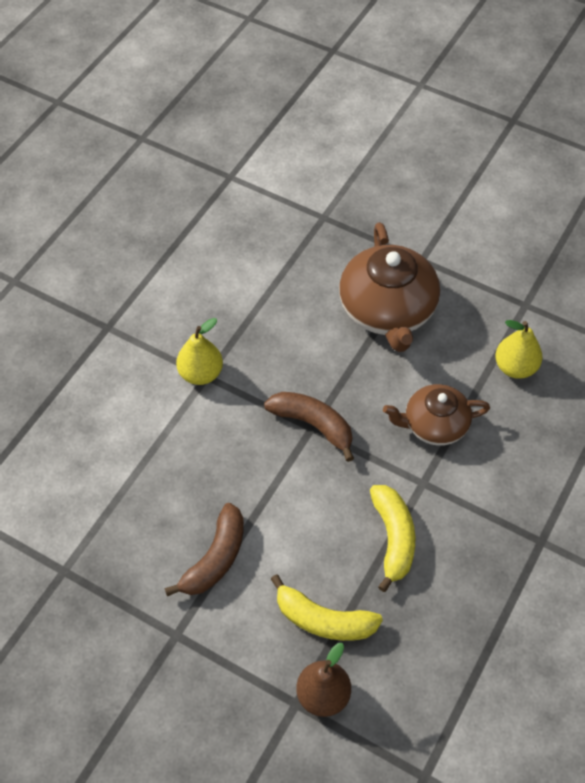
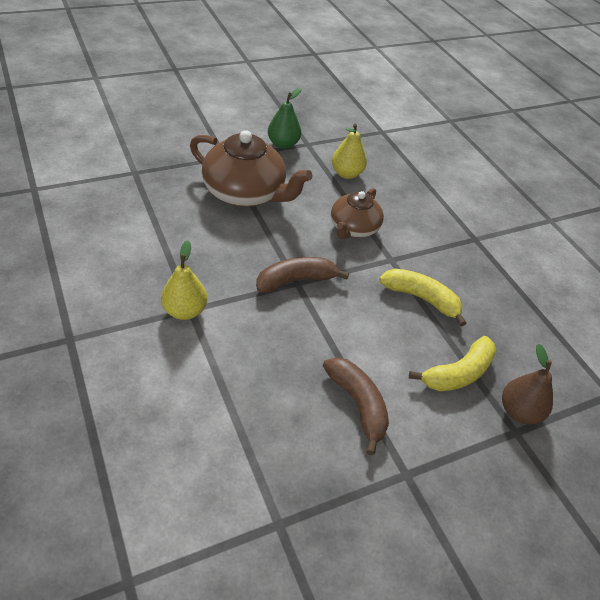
camera: 60 degrees left, 10 degrees down
none -> green pear [268,88,302,149]

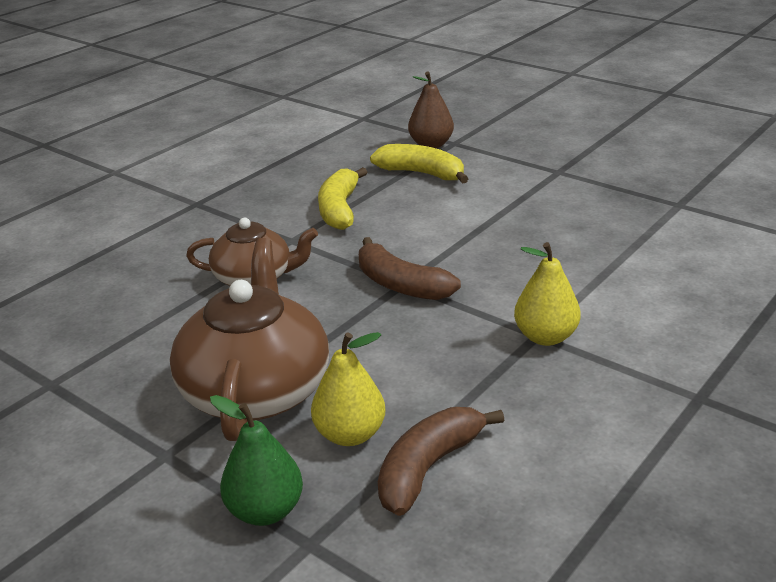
camera: 110 degrees left, 15 degrees down
green pear [268,88,302,149] -> green pear moved to [210,395,303,526]
brown banana [323,357,389,455] -> brown banana moved to [378,407,504,516]
yellow pear [332,123,367,179] -> yellow pear moved to [311,332,385,446]

